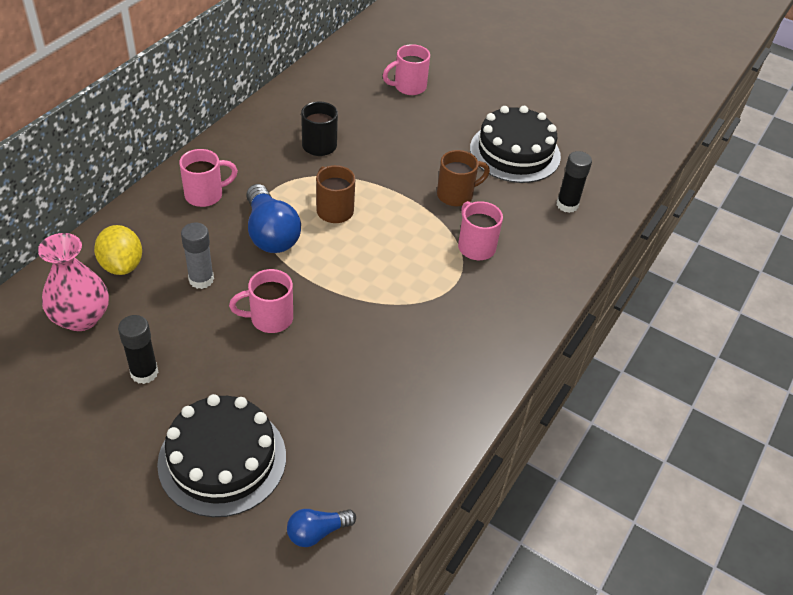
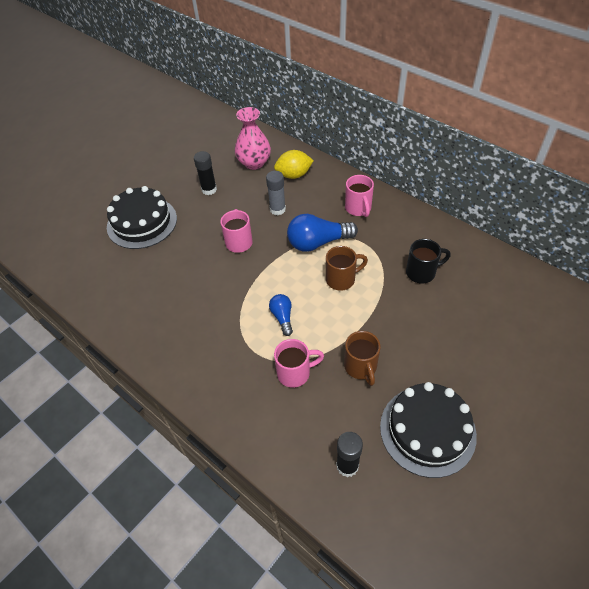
camera: 105 degrees right, 5 degrees up
blue light bulb [287,509,356,547] -> blue light bulb moved to [269,294,293,336]
pink mug [383,44,430,95] -> none

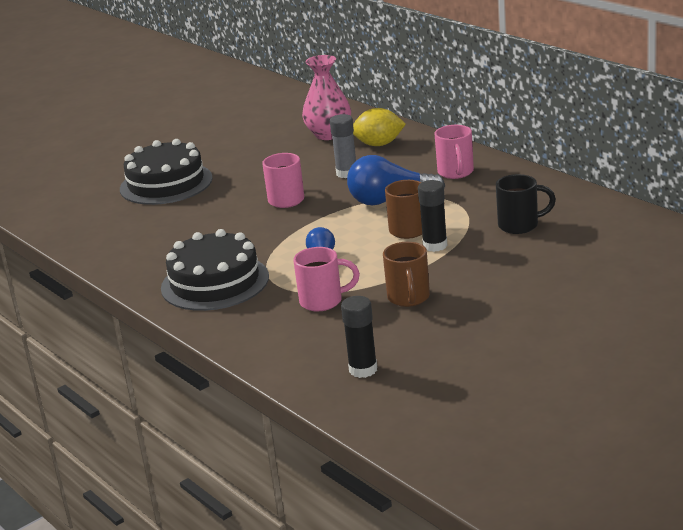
camera: 10 degrees right, 25 degrees down
black glue stick [194,151,217,195] -> black glue stick moved to [418,180,447,252]
black cake [380,382,477,478] -> black cake moved to [161,229,269,311]

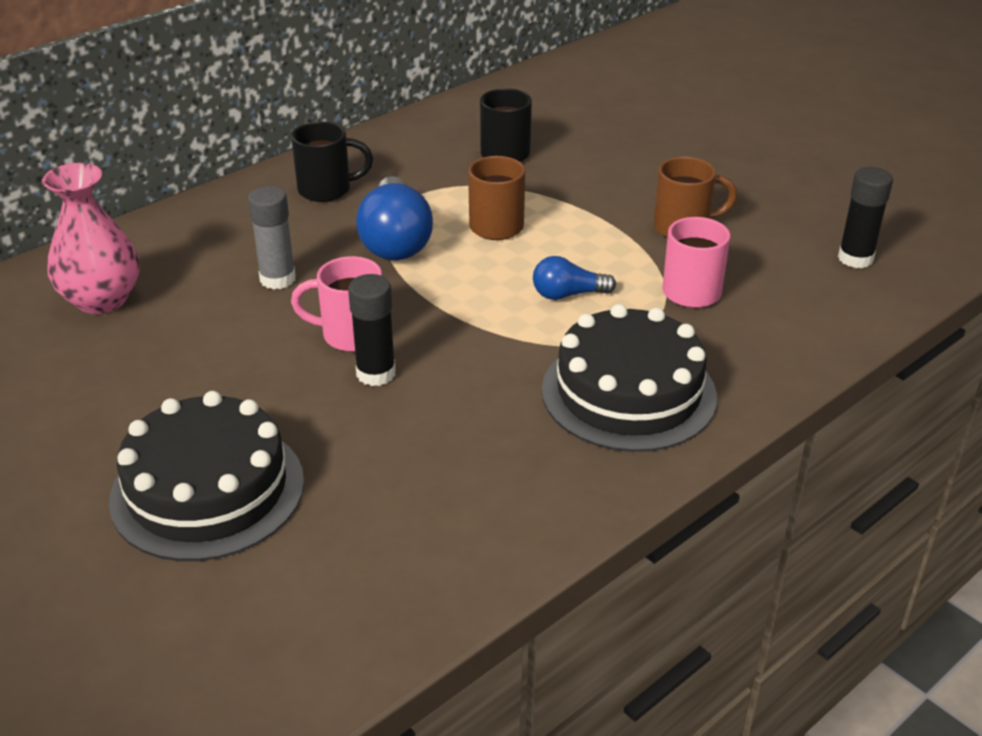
camera: 95 degrees left, 10 degrees up
yellow lemon [353,108,406,146] -> none
black glue stick [418,180,447,252] -> black glue stick moved to [348,274,396,386]
pink mug [434,125,474,179] -> black mug [291,121,373,202]

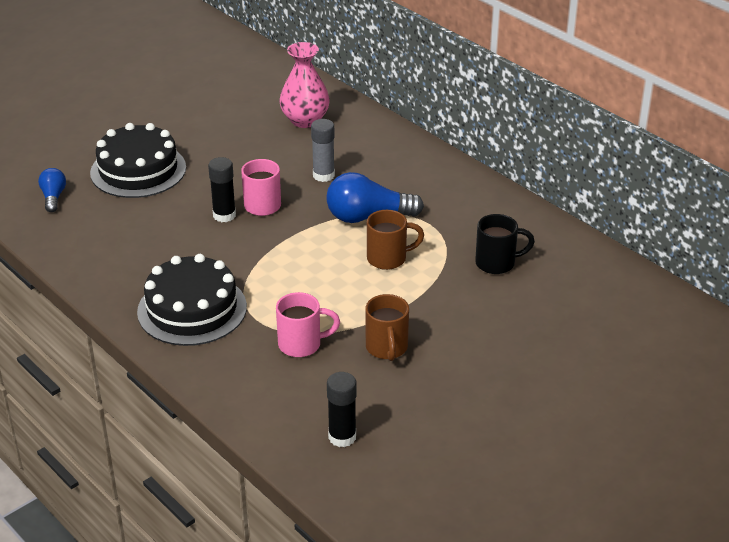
camera: 90 degrees right, 0 degrees up
black mug [291,121,373,202] -> none
blue light bulb [533,256,616,300] -> blue light bulb moved to [38,168,66,212]

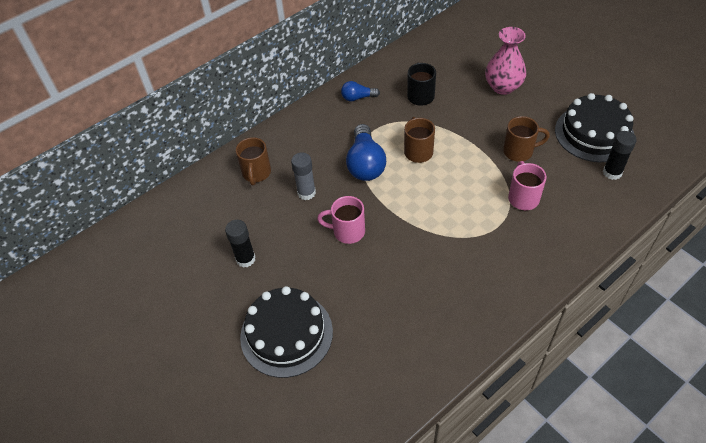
camera: 85 degrees left, 15 degrees up
blue light bulb [38,168,66,212] -> blue light bulb moved to [341,81,380,101]
black cake [137,254,247,346] -> black cake moved to [555,93,634,162]
black glue stick [208,157,236,222] -> black glue stick moved to [225,220,256,268]
pink vase [279,42,330,128] -> pink vase moved to [485,27,526,95]
none -> brown mug [236,137,271,185]

